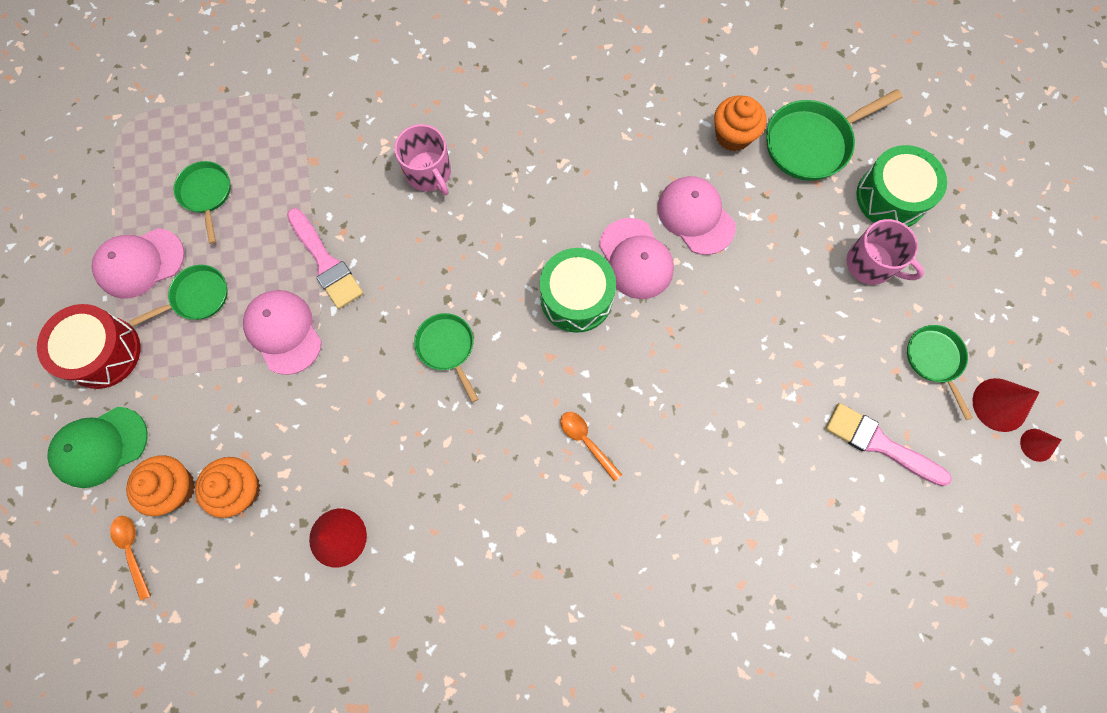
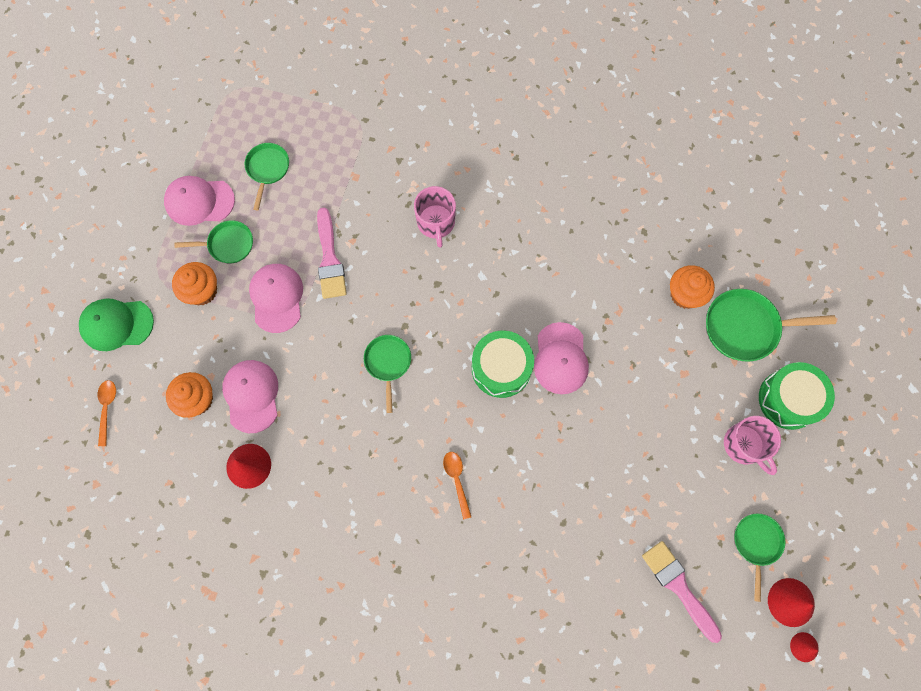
camera: 25 degrees right, 0 degrees up
red drum [37,304,140,389] -> none
orange cupcake [126,455,195,516] -> orange cupcake moved to [172,262,217,305]
pink cap [658,176,736,255] -> pink cap moved to [222,360,278,433]

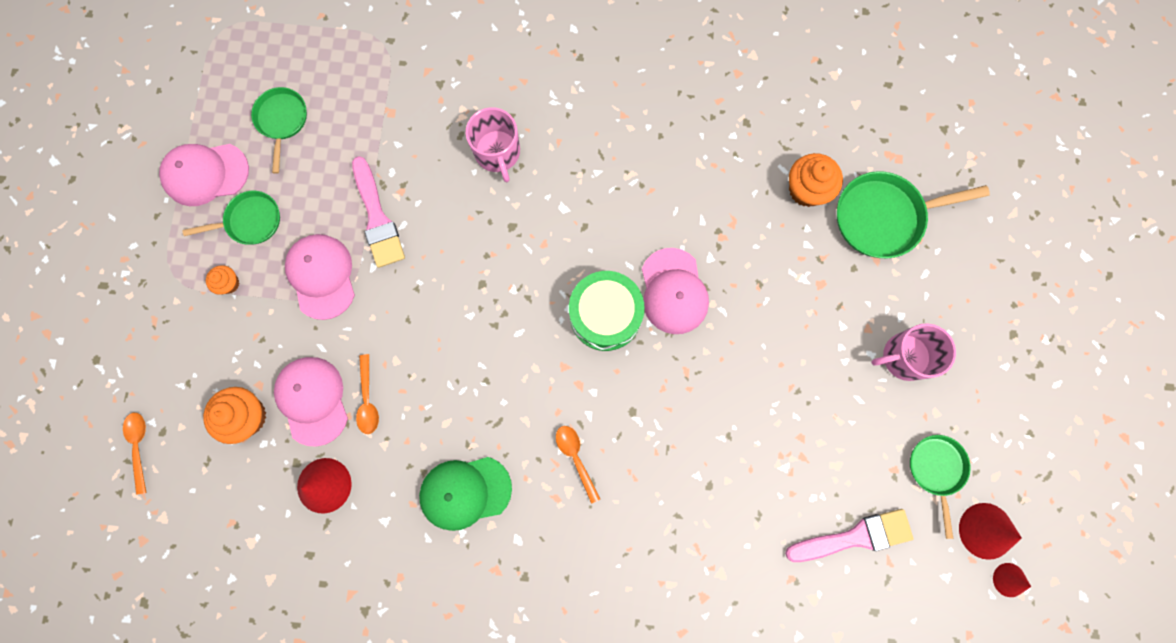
camera: 10 degrees left, 5 degrees up
green cap [79,298,154,351] -> green cap moved to [419,457,512,531]
orange cupcake [172,262,217,305] -> orange cupcake [206,266,239,295], size x0.55
green pan [364,335,411,413] -> none
pink brush [642,541,722,643] -> pink brush turned 120 degrees clockwise [785,509,913,562]
pink mug [724,416,781,475] -> pink mug turned 120 degrees clockwise [871,323,956,381]
green drum [759,362,835,430] -> none
none -> orange spoon [356,354,379,434]

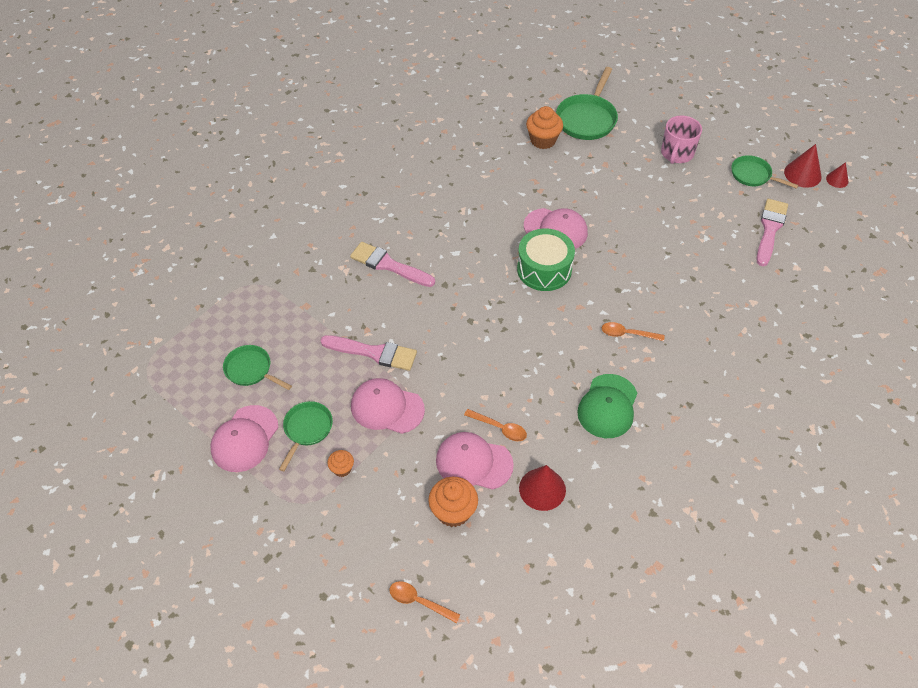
camera: 55 degrees left, 25 degrees down
pink mug [466,107,520,182] -> pink brush [350,242,435,287]

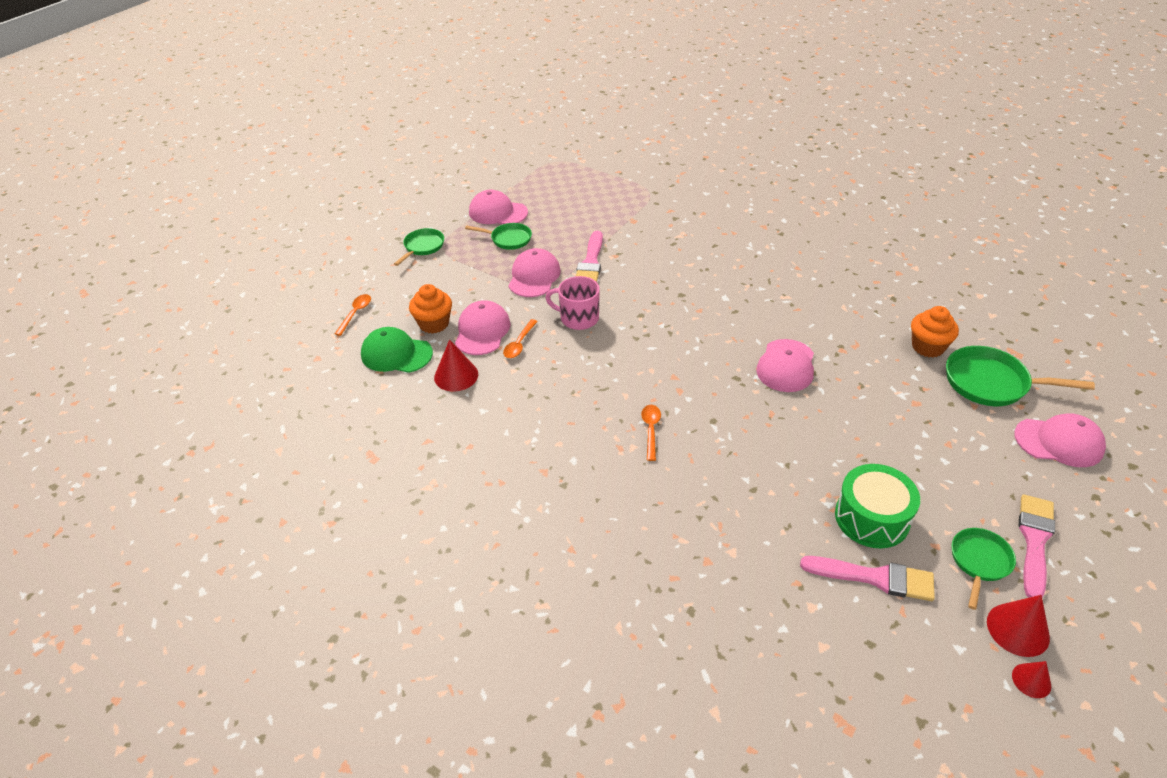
camera: 85 degrees right, 10 degrees down
green pan [223,345,292,390] -> green pan moved to [394,228,444,266]
orange cupcake [327,450,354,477] -> none
pink brush [350,242,435,287] -> pink brush moved to [1019,494,1055,598]
green drum [517,228,575,291] -> green drum moved to [835,464,920,548]
green cap [577,374,637,438] -> green cap moved to [361,327,433,373]
pink mug [661,115,702,164] -> pink mug moved to [545,276,600,330]
none -> pink cap [1014,413,1106,467]

